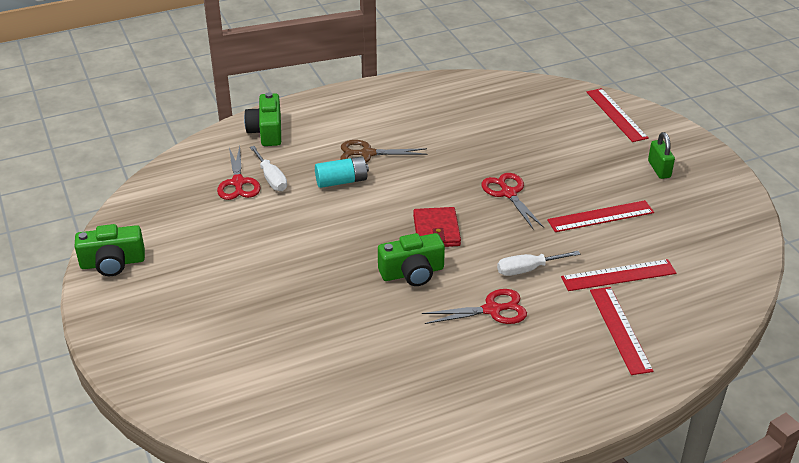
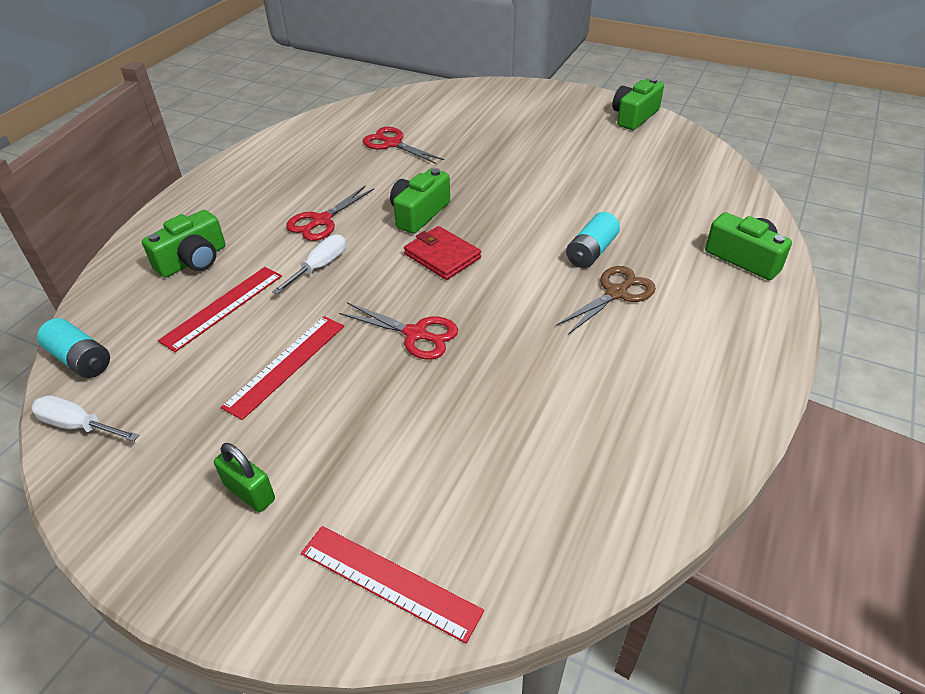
camera: 140 degrees right, 5 degrees up
red scissors [217,146,261,200] -> red scissors moved to [363,127,444,164]
white screwdriver [250,146,287,191] -> white screwdriver moved to [31,395,139,442]
red ruler [590,287,653,375] -> green camera [142,210,225,278]
none -> turquoise battery [37,318,110,378]

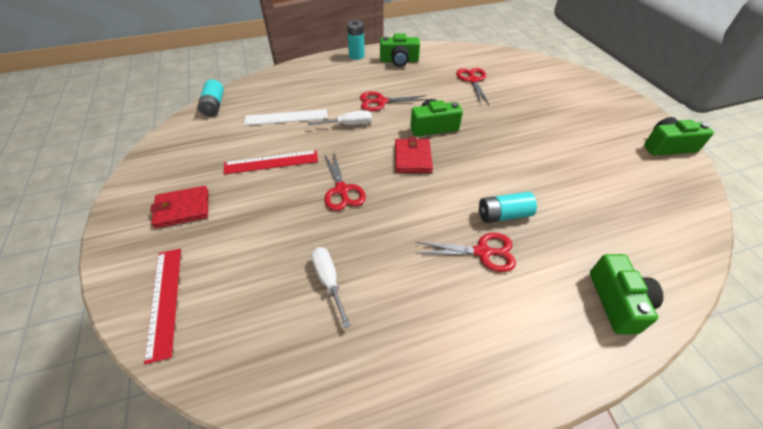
camera: 45 degrees right, 5 degrees up
white screwdriver [31,395,139,442] -> white screwdriver moved to [311,247,351,328]
green camera [142,210,225,278] -> green camera moved to [380,34,420,67]
red ruler [158,267,282,352] -> white ruler [244,109,328,126]
green padlock [214,443,275,512] -> red wallet [150,186,208,229]
brown scissors [556,266,656,335] -> red scissors [416,233,516,272]
none -> turquoise battery [347,20,365,60]

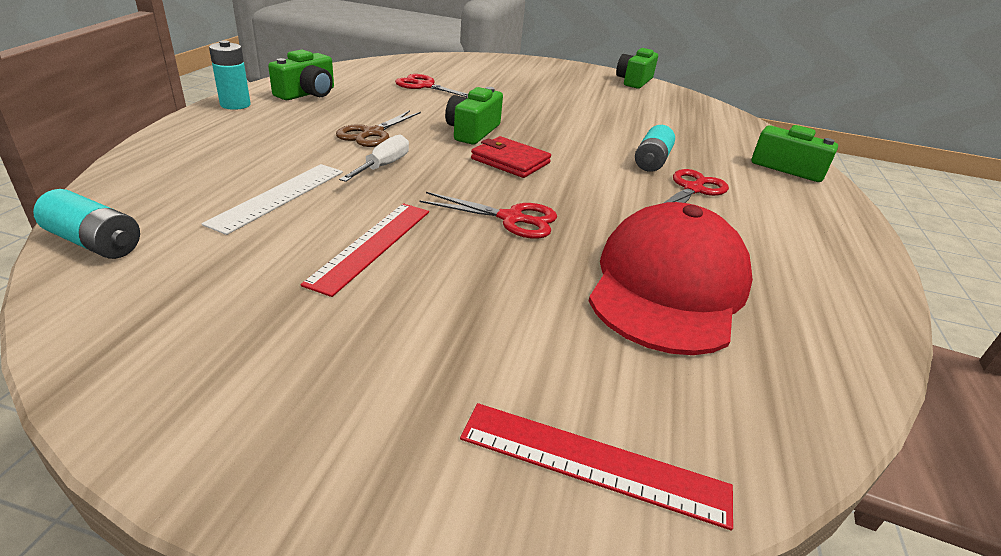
camera: 60 degrees left, 15 degrees down
red wallet [150,186,208,229] -> none
white screwdriver [311,247,351,328] -> red cap [589,202,753,355]
red scissors [360,92,428,111] -> brown scissors [336,110,421,147]

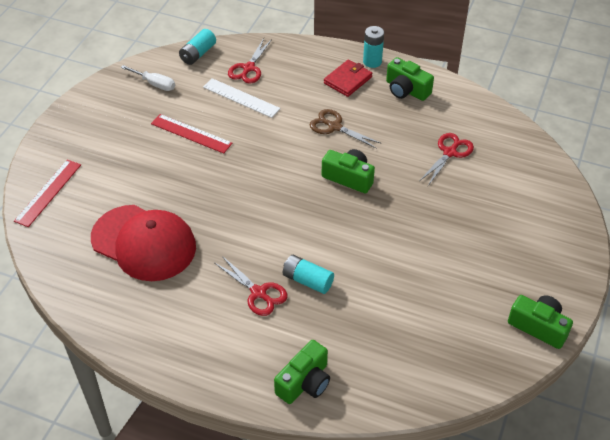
camera: 100 degrees right, 15 degrees up
white screwdriver [339,134,409,182] -> white screwdriver moved to [121,65,175,91]
red scissors [420,192,557,239] -> red scissors moved to [228,38,272,83]
red wallet [471,136,551,178] -> red wallet moved to [324,59,373,97]

